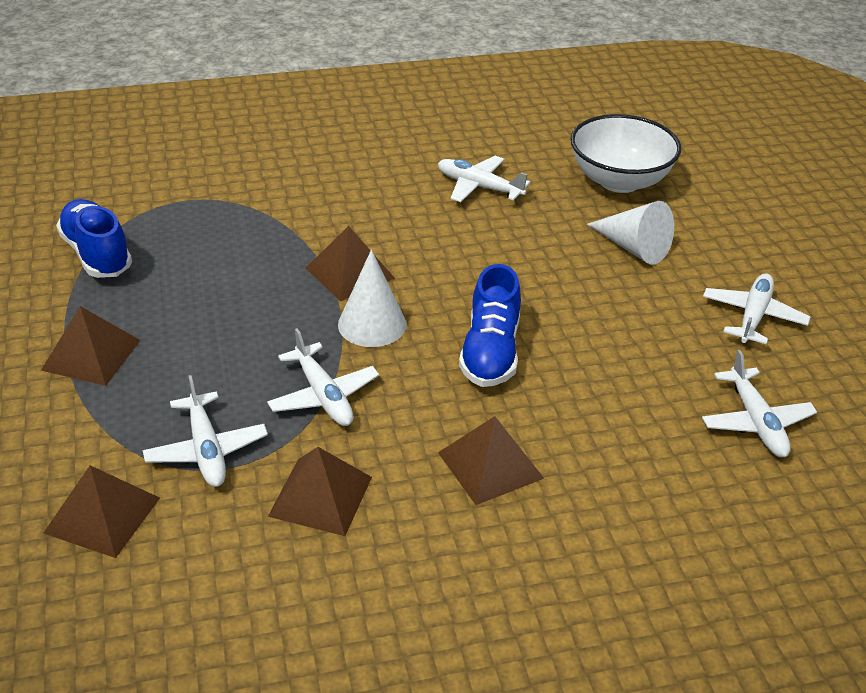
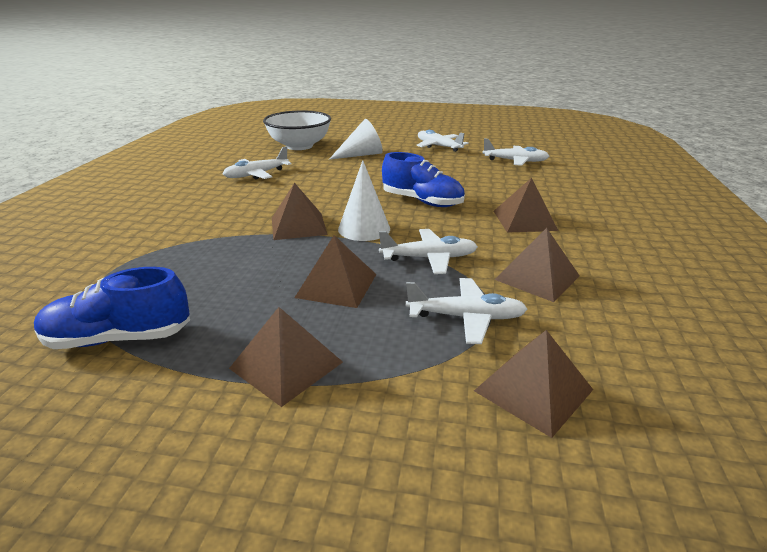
camera: 65 degrees left, 10 degrees down
none -> brown pyramid [295,235,376,308]

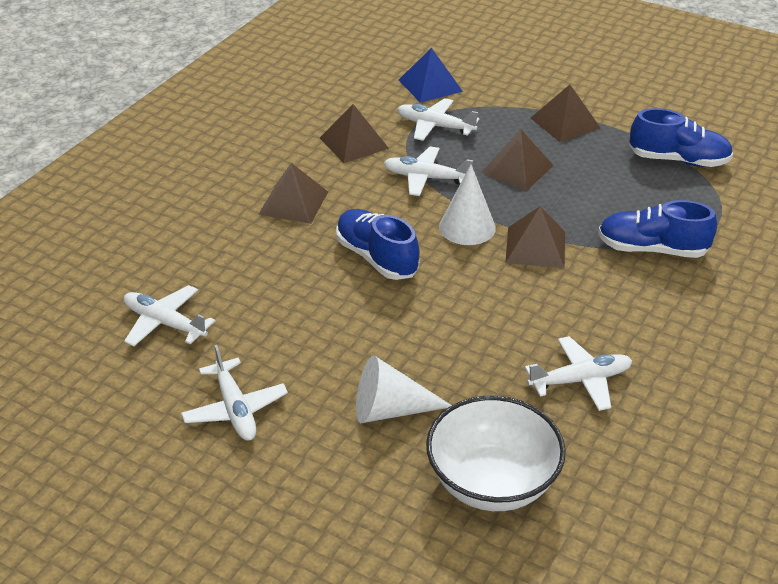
camera: 160 degrees left, 10 degrees up
brown pyramid [474,330,593,438] -> blue pyramid [399,48,463,103]
none -> blue shoe [598,200,717,258]

